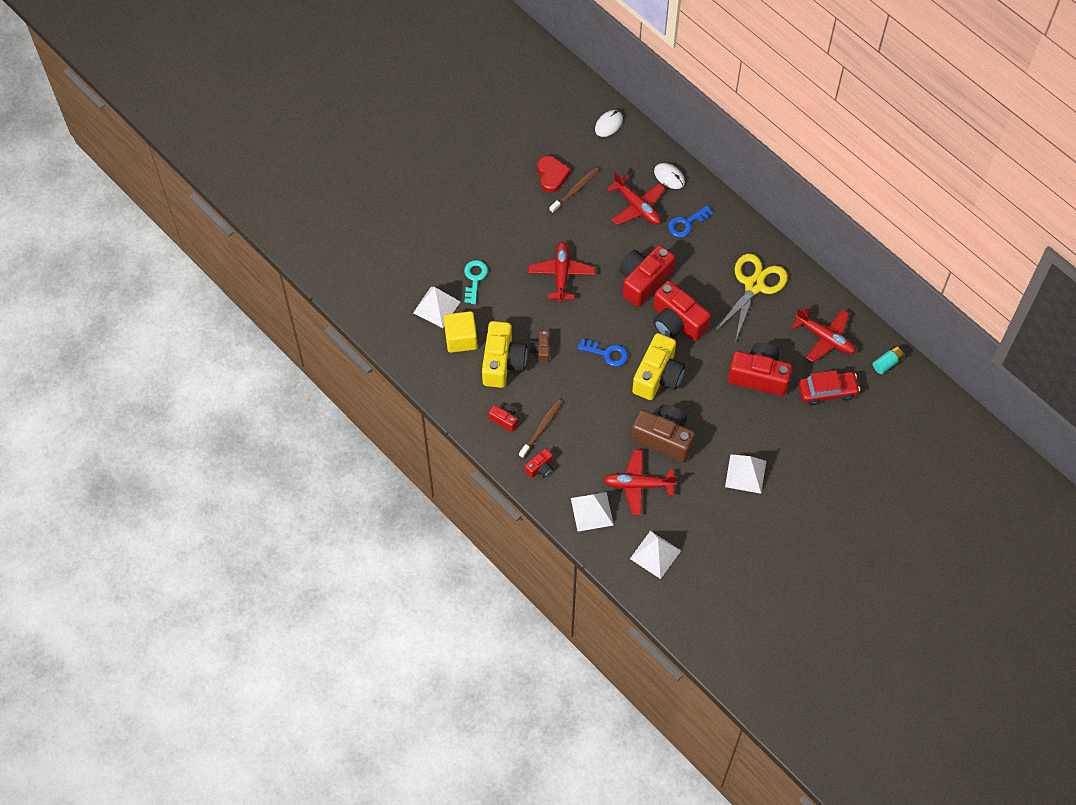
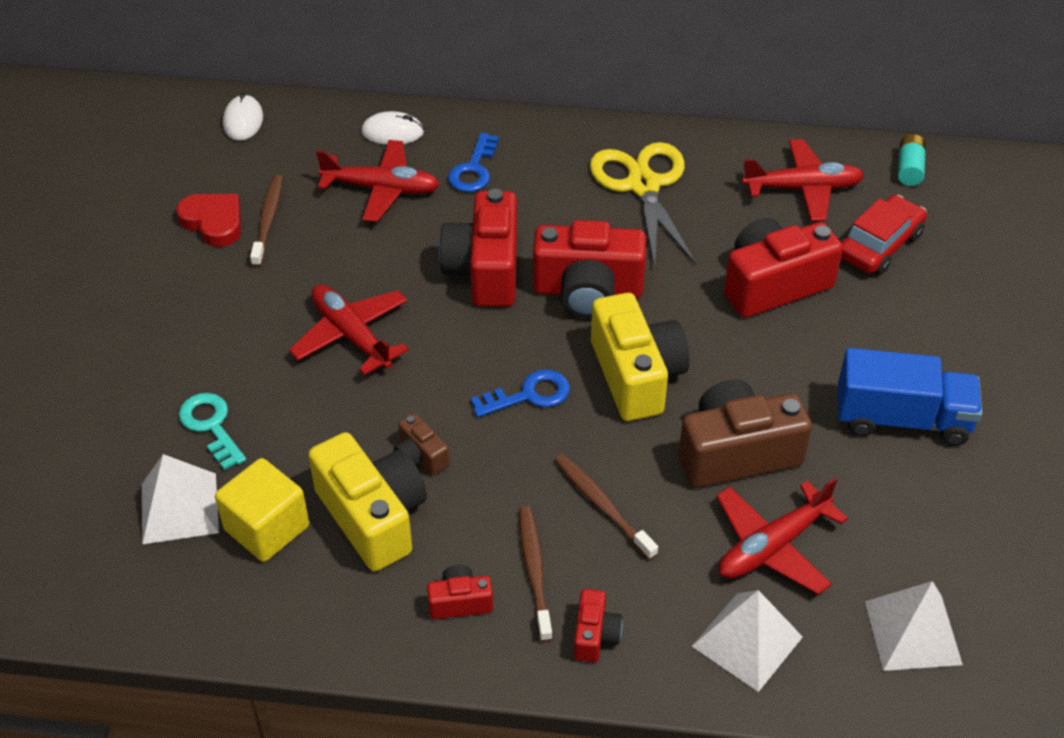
camera: 40 degrees left, 15 degrees down
white pyramid [725,454,766,494] -> blue truck [838,348,982,446]
none -> brown toothbrush [555,454,658,560]

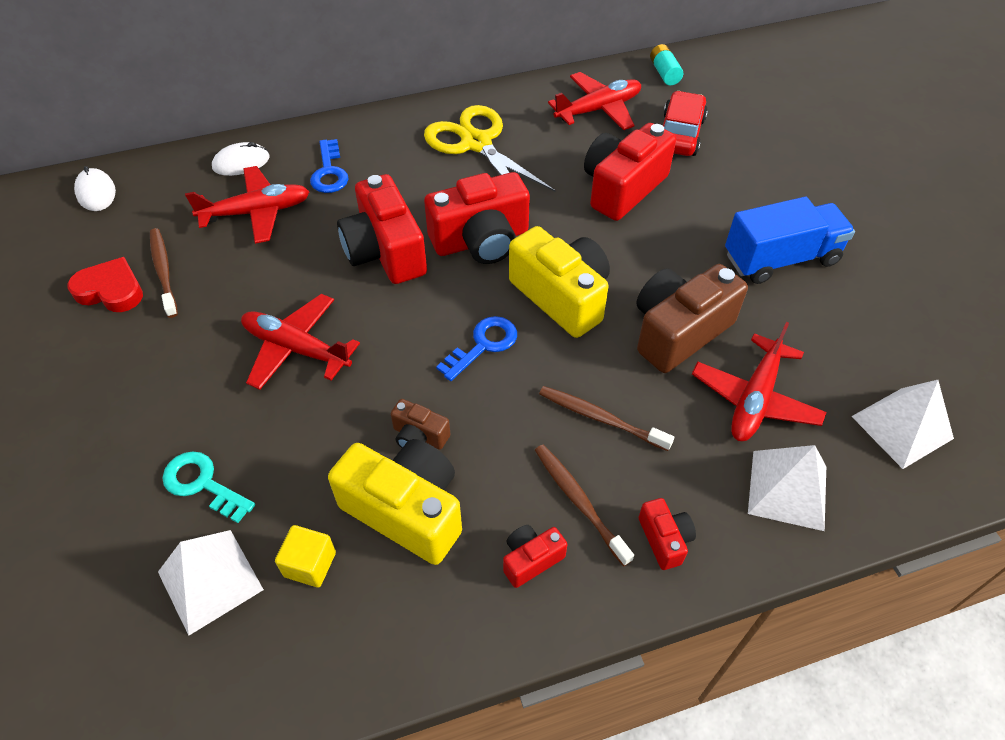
camera: 25 degrees left, 5 degrees up
yellow cube [215,458,309,562] -> yellow cube [275,525,336,587], size x0.63

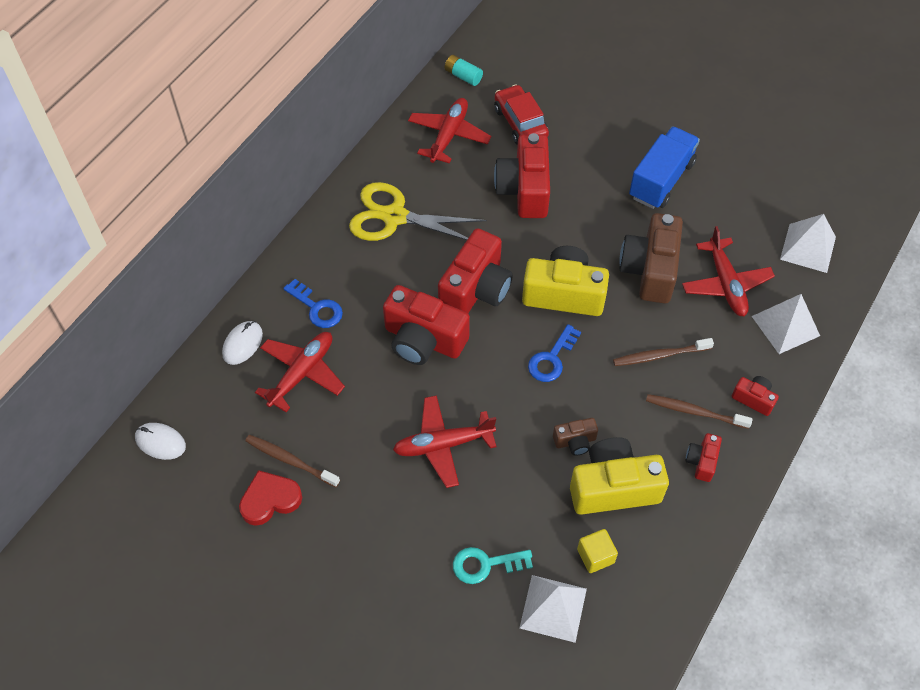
camera: 40 degrees left, 5 degrees up
blue key [436,316,517,381] -> blue key turned 150 degrees counterclockwise [528,324,581,382]

